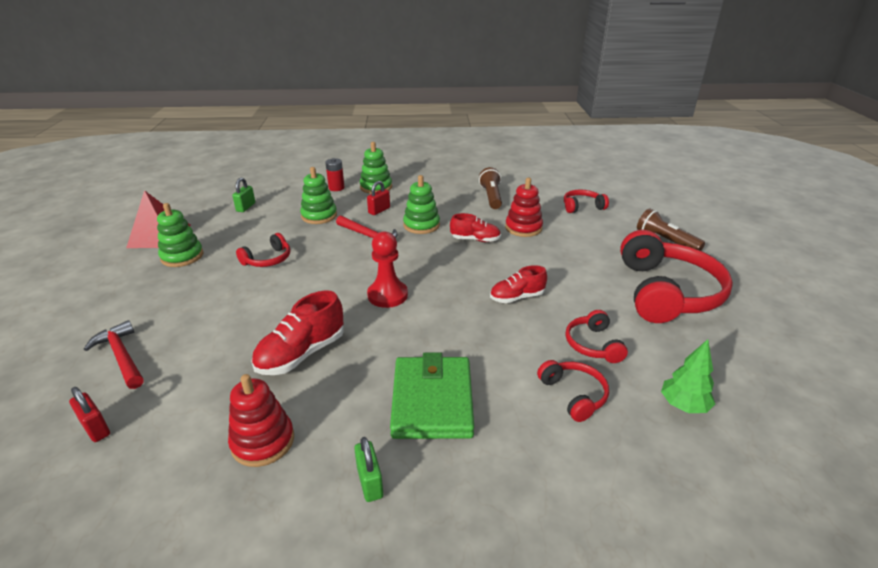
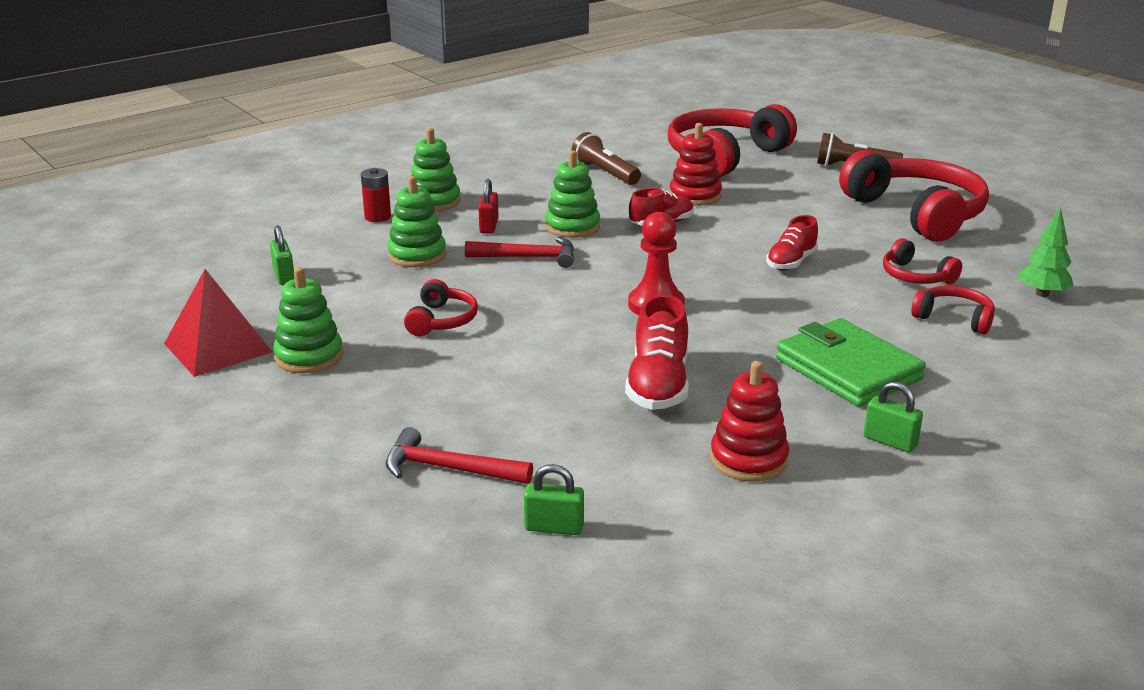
camera: 35 degrees left, 5 degrees down
red padlock [69,387,110,442] -> green padlock [524,464,584,535]
red headphones [564,190,609,213] -> red headphones [668,104,797,177], size x2.13

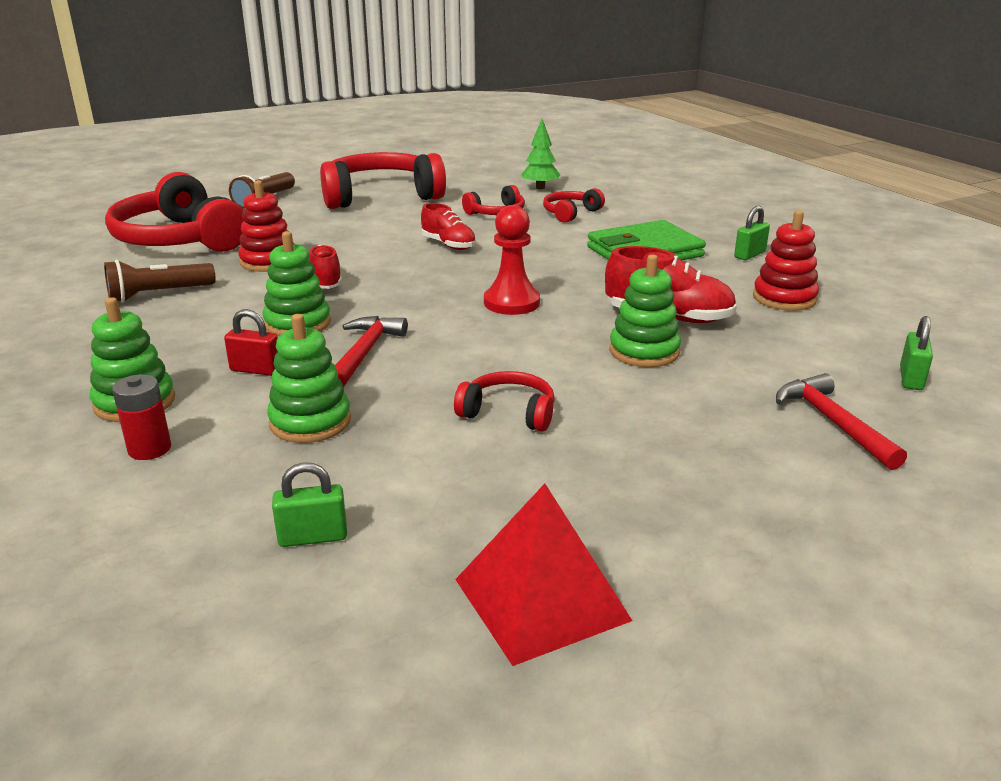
camera: 80 degrees left, 0 degrees up
green stacking toy [273,267,343,373] -> green stacking toy moved to [609,255,681,367]
red hammer [386,427,533,484] -> red hammer turned 135 degrees clockwise [776,373,907,470]

